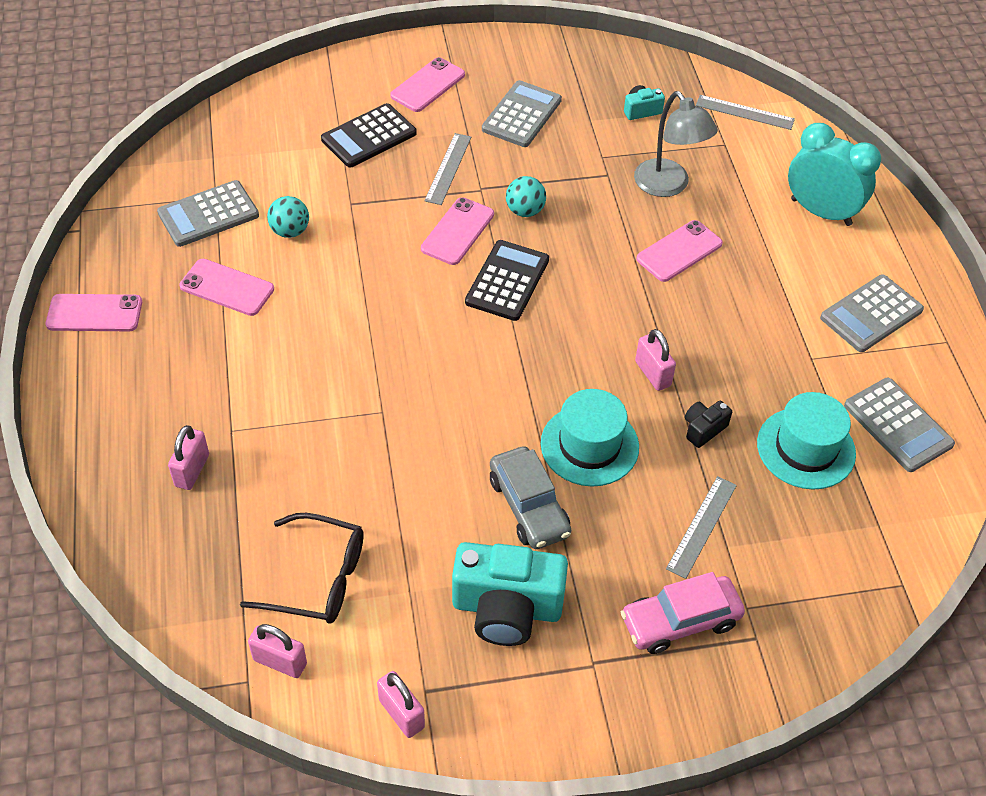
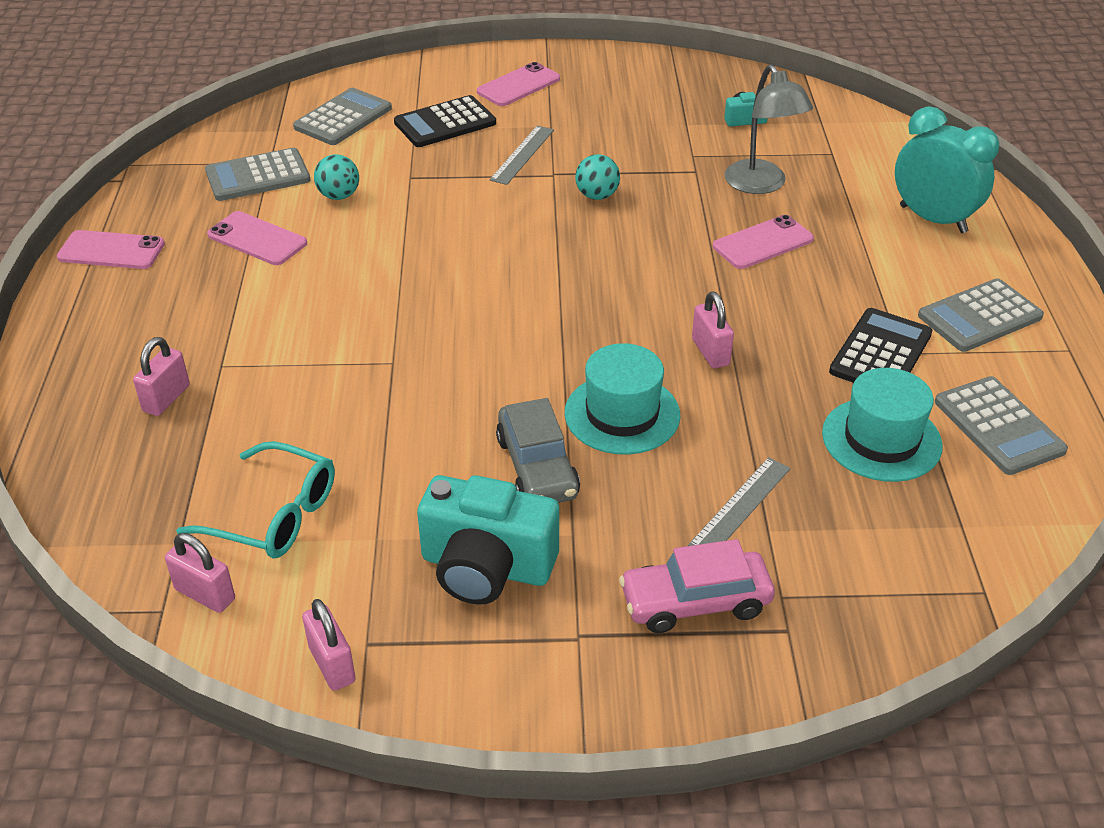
camera: 10 degrees right, 10 degrees down
black glasses [240,513,364,624] -> turquoise glasses [176,441,335,558]
pink phone [421,197,494,265] -> none
black calculator [465,240,549,321] -> black calculator moved to [829,308,932,383]
grey calculator [482,80,562,147] -> grey calculator moved to [293,88,392,145]
black camera [685,401,732,448] -> none
grey ruler [696,95,795,130] -> none

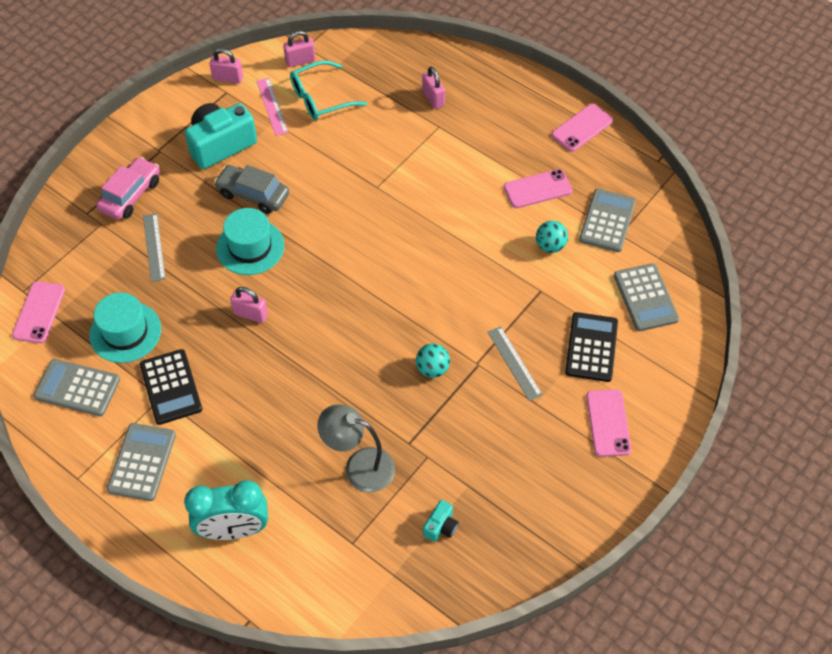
camera: 130 degrees right, 15 degrees up
pink phone [713,215,814,269] -> pink phone moved to [12,281,65,343]
none -> pink ruler [257,78,288,136]

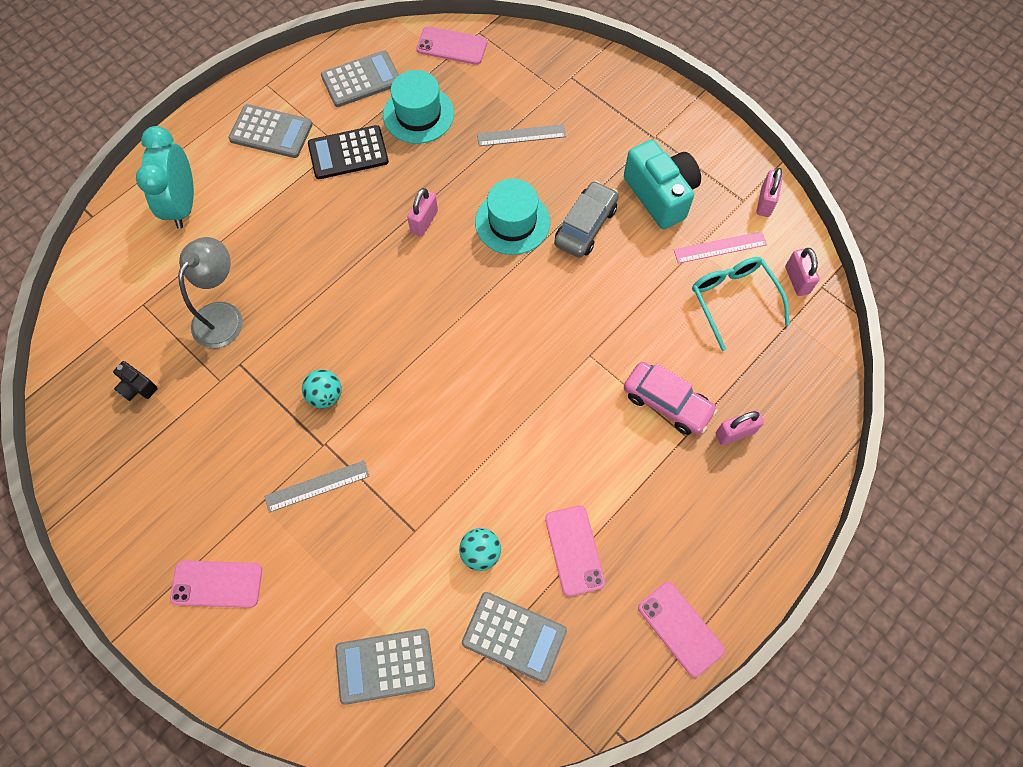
camera: 95 degrees right, 10 degrees up
grey calculator [34,359,120,416] -> grey calculator turned 45 degrees clockwise [321,50,399,107]
pink car [96,157,160,220] -> pink car moved to [624,362,718,435]
turquoise camera [423,500,459,542] -> black camera [113,361,158,401]
black calculator [565,312,618,382] -> none

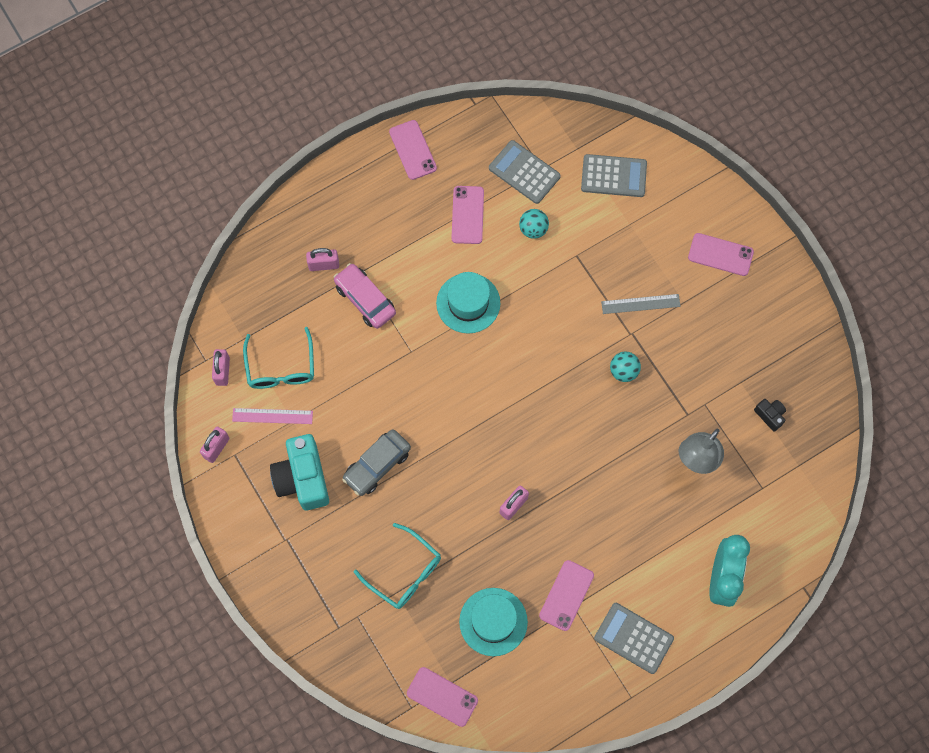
camera: 165 degrees left, 5 degrees up
black calculator [308,125,389,179] -> pink phone [539,560,594,631]
grey calculator [321,50,399,107] -> none
turquoise hat [475,179,550,255] -> turquoise hat moved to [436,272,500,333]
grey ruler [477,124,566,146] -> turquoise glasses [354,523,441,609]

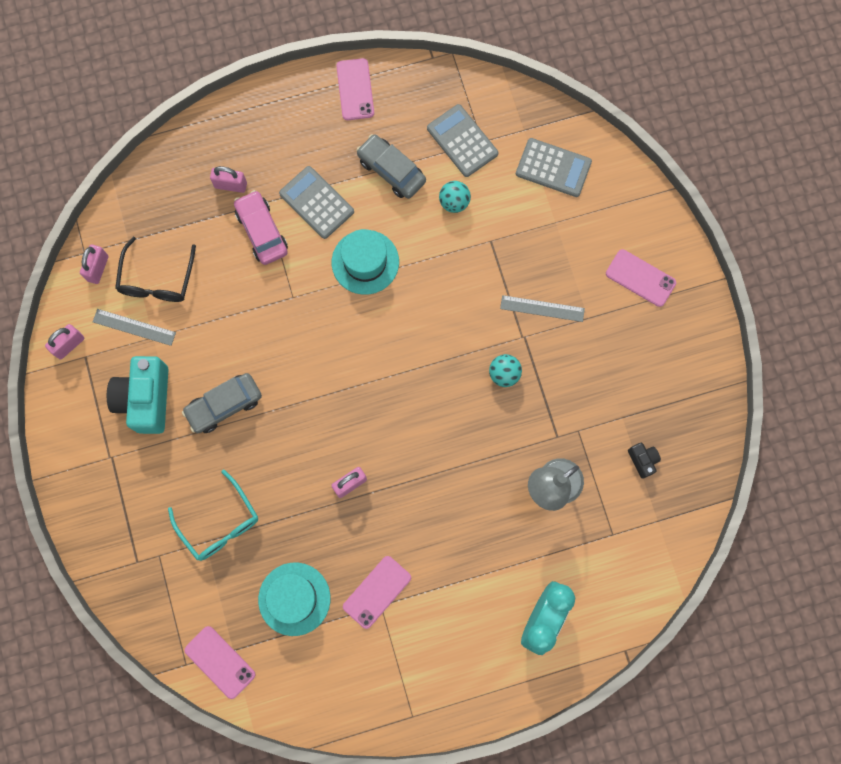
camera: 15 degrees right, 5 degrees up
pink ruler [232,408,313,424] -> grey ruler [93,309,176,346]
turquoise glasses [243,327,314,389] -> black glasses [115,237,196,302]
pink phone [452,186,484,244] -> grey car [356,134,426,199]
grey calculator [594,603,674,674] -> grey calculator moved to [279,166,354,239]

